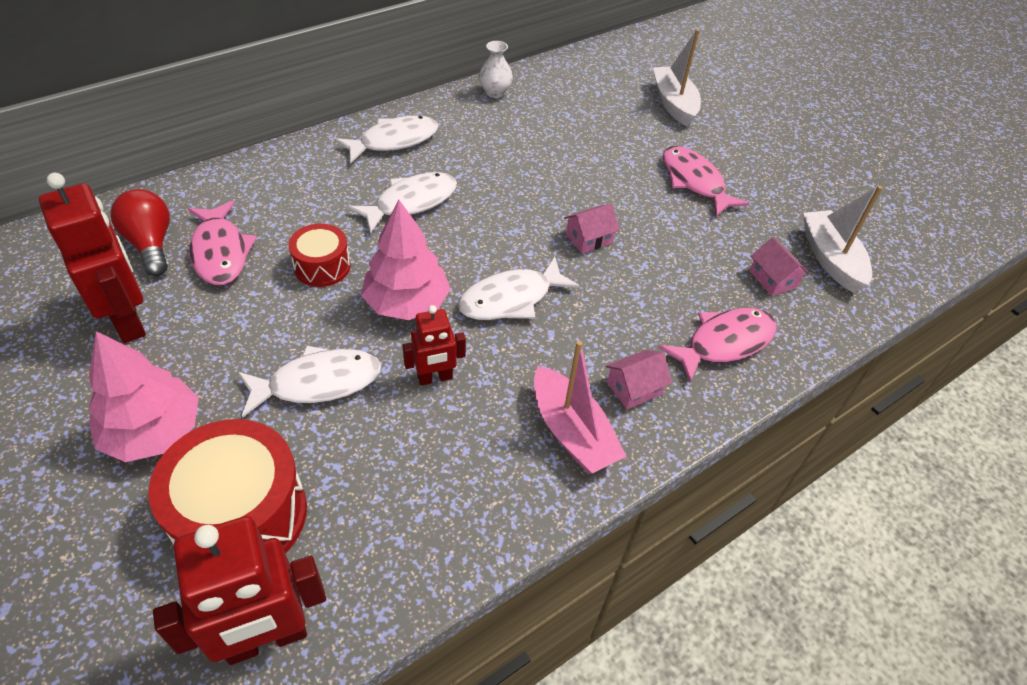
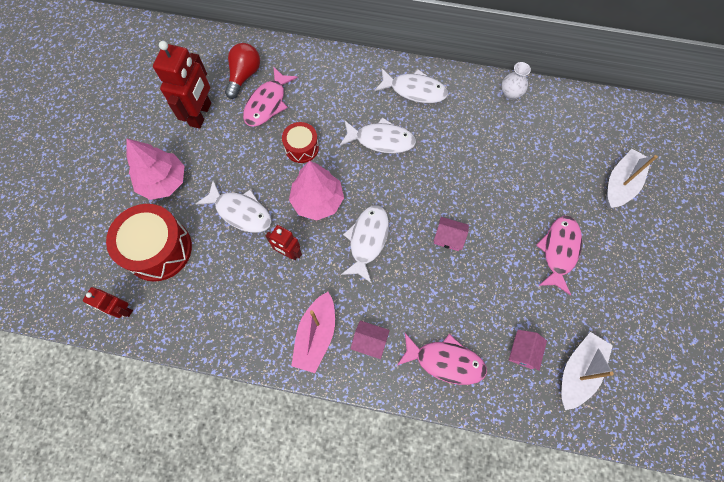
camera: 50 degrees right, 20 degrees up
red robot [153,516,326,665] -> red robot [83,287,133,318], size x0.57
white fish [458,257,580,320] -> white fish turned 90 degrees clockwise [341,205,389,284]

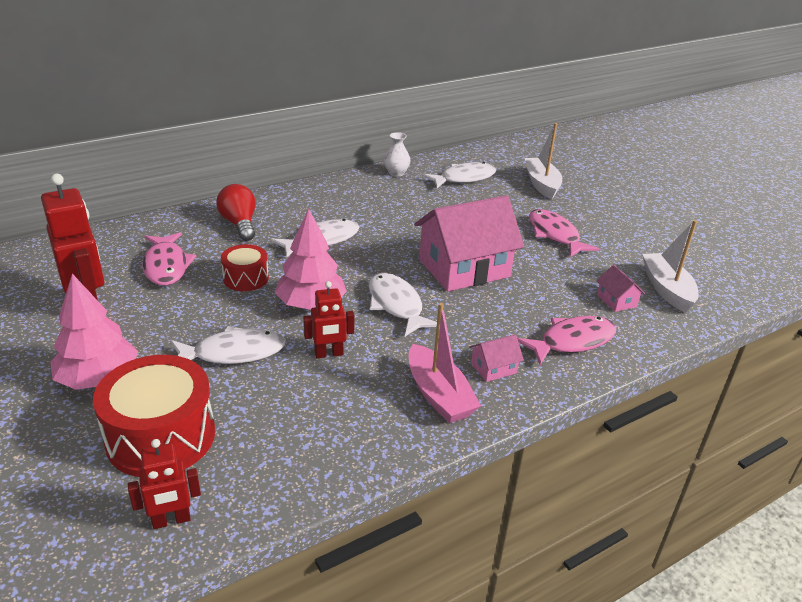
camera: 45 degrees left, 35 degrees down
red light bulb [225,43,260,99] -> red light bulb moved to [216,184,256,241]
white fish [374,69,448,103] -> white fish moved to [422,162,496,188]
pink house [434,217,469,251] -> pink house [414,195,524,292], size x2.39

